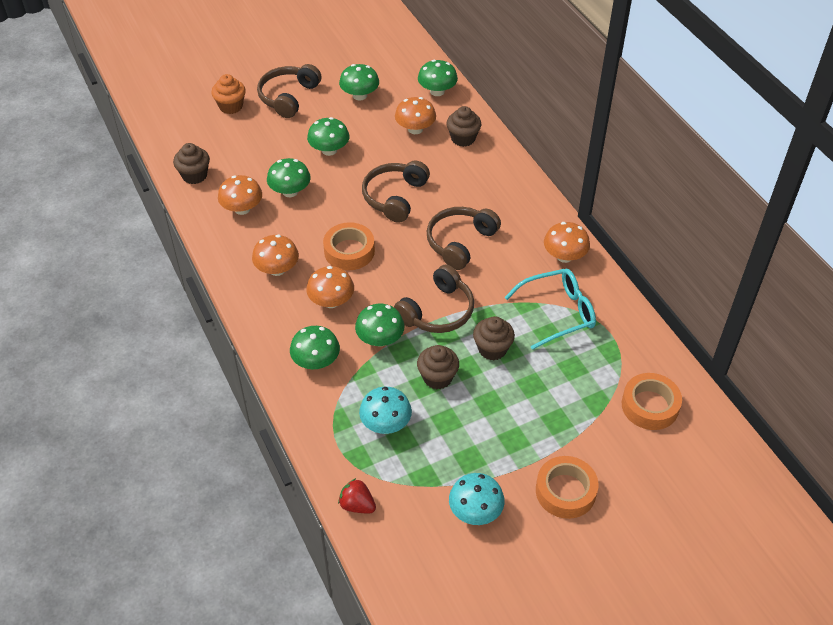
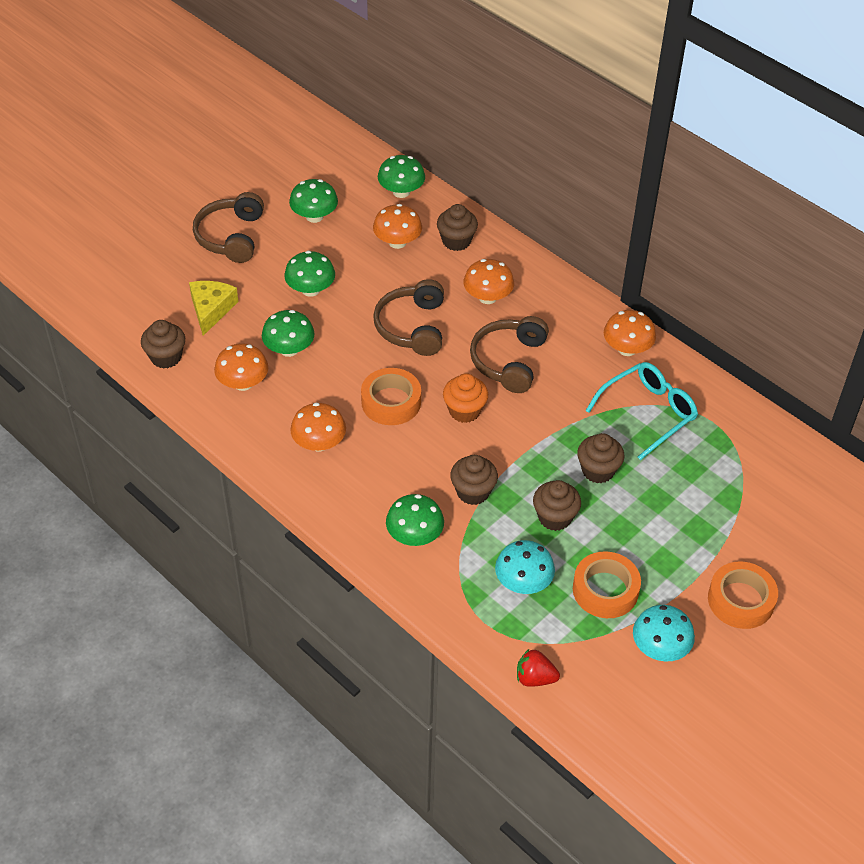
camera: 20 degrees left, 0 degrees up
orange cupcake [211,74,246,114] -> orange cupcake moved to [443,373,488,423]
orange mushroom [306,266,354,308] -> orange mushroom moved to [463,259,514,304]
green mushroom [355,304,404,346] -> brown cupcake [450,455,498,505]
brown headphones [394,265,474,333] -> none
orange tape [622,373,682,430] -> orange tape moved to [573,551,641,618]
none -> yellow cheese [189,281,239,336]

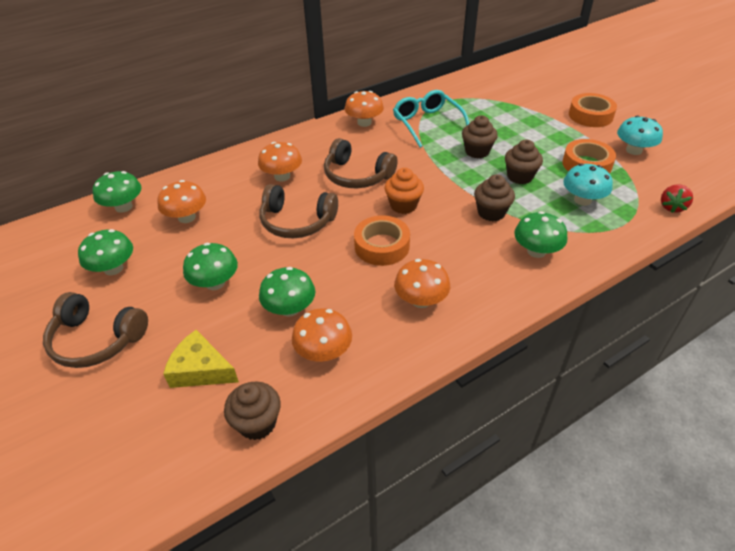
camera: 75 degrees left, 5 degrees down
brown cupcake [437,204,478,251] -> none

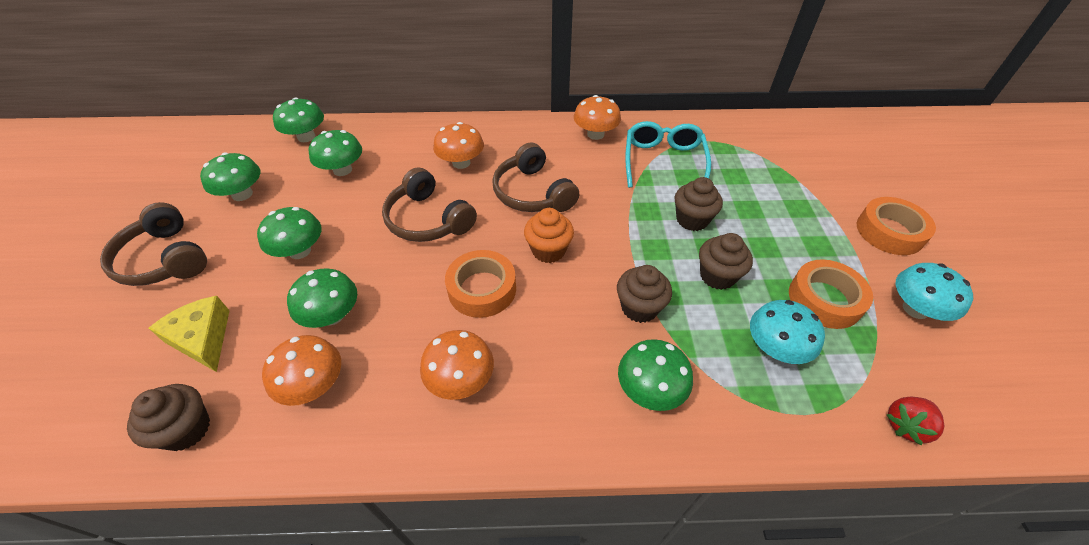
camera: 30 degrees right, 5 degrees up
orange mushroom [157,180,206,223] -> green mushroom [309,130,362,176]

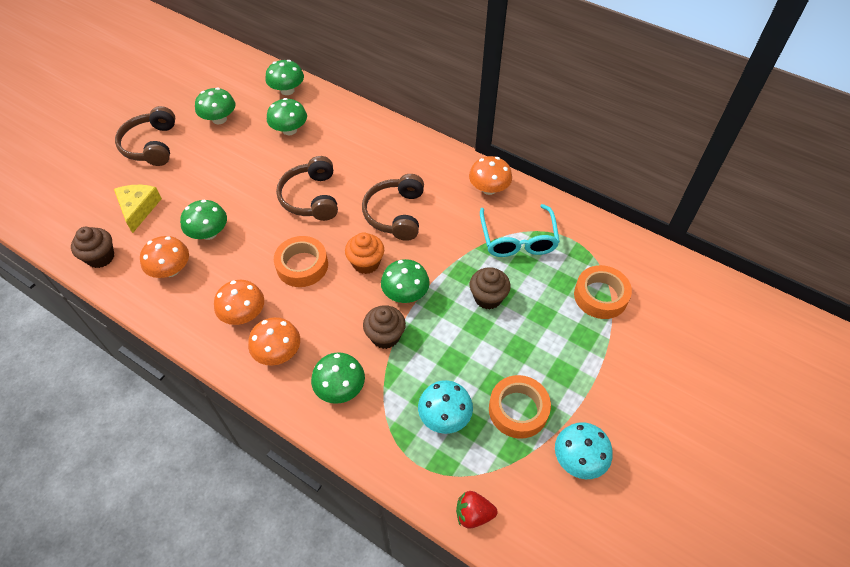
camera: 35 degrees right, 5 degrees up
green mushroom [257,207,322,259] -> green mushroom moved to [381,259,430,303]
orange mushroom [433,122,484,169] -> orange mushroom moved to [248,317,300,366]
turquoise glasses [625,121,711,188] -> turquoise glasses turned 135 degrees clockwise [480,204,560,257]
brown cupcake [699,233,753,290] -> none
orange tape [857,197,936,255] -> orange tape moved to [574,265,632,319]

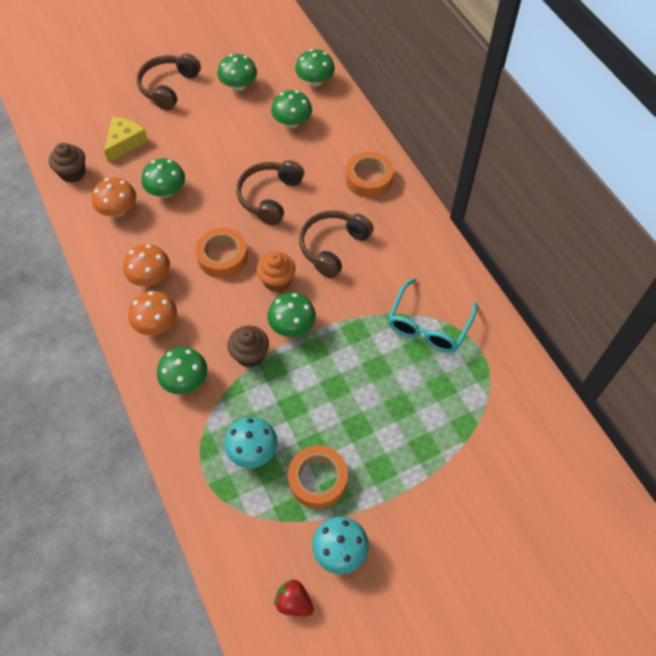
camera: 30 degrees right, 5 degrees up
red strawberry [456,491,498,529] -> red strawberry moved to [274,579,314,616]
orange mushroom [469,156,512,195] -> none
brown cupcake [470,268,511,310] -> none
orange tape [574,265,632,319] -> orange tape moved to [346,151,394,198]

